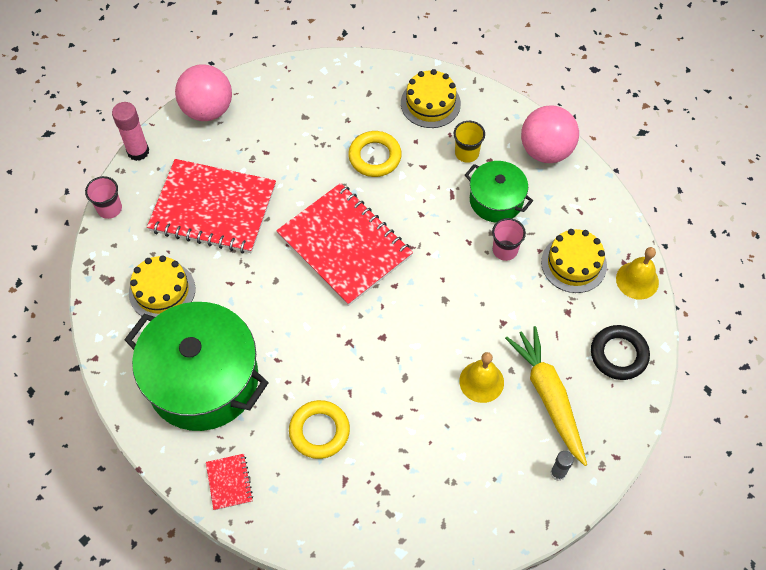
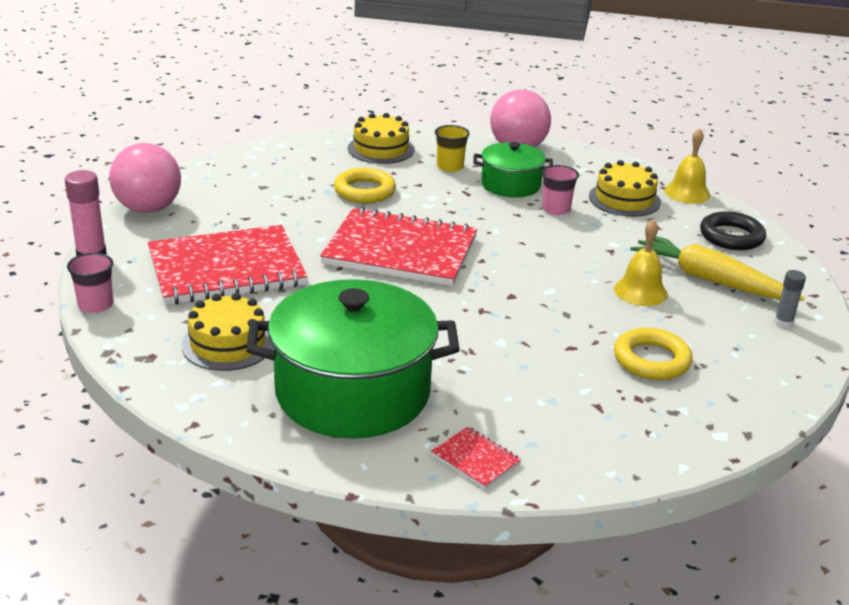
camera: 35 degrees left, 30 degrees down
yellow ring [289,400,350,459] -> yellow ring moved to [614,328,693,380]

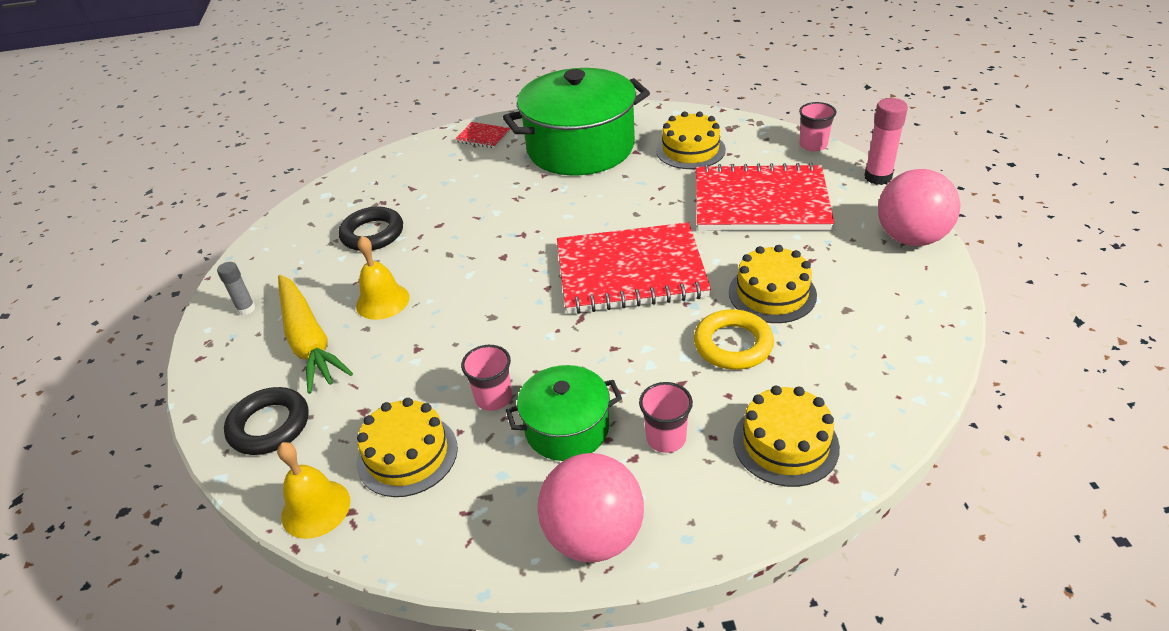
camera: 165 degrees right, 10 degrees up
red notebook [148,225,307,305] -> red notebook turned 45 degrees clockwise [696,163,834,231]
yellow cup [435,125,470,172] -> pink cup [639,382,693,453]
yellow ring [614,328,693,380] -> black ring [338,207,403,251]
yellow carrot [631,236,805,301] -> yellow carrot turned 45 degrees clockwise [278,275,353,394]
none -> yellow cake [729,245,817,323]

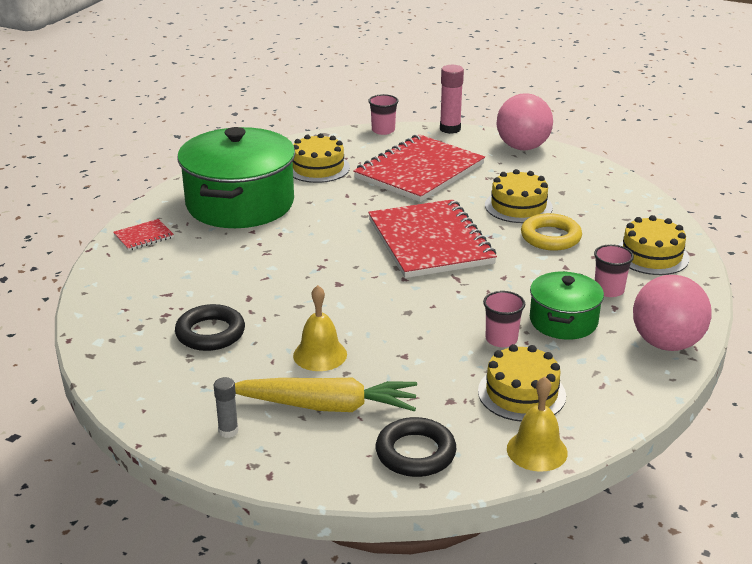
camera: 60 degrees left, 10 degrees down
red notebook [557,222,711,314] -> red notebook turned 45 degrees counterclockwise [368,199,497,278]

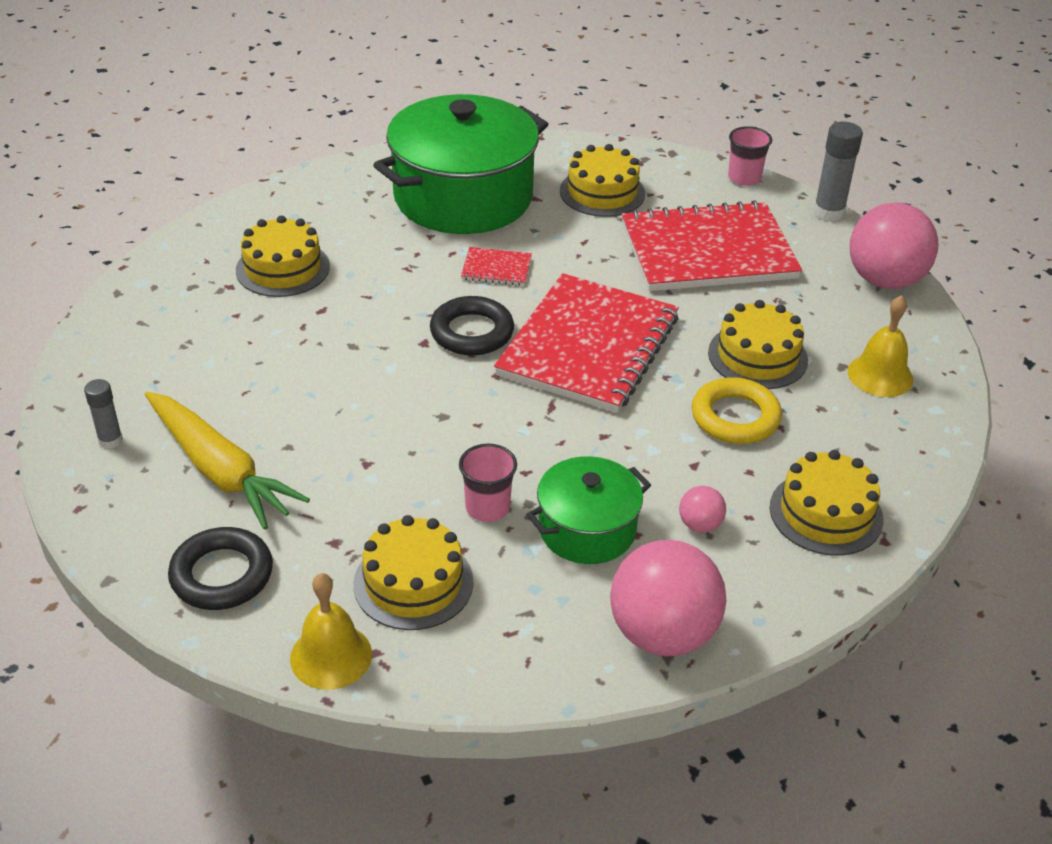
camera: 40 degrees right, 10 degrees up
red notebook [113,219,174,251] -> red notebook moved to [461,247,532,286]
black ring [175,304,245,351] -> black ring moved to [430,296,514,355]
yellow bell [293,285,347,371] -> yellow bell moved to [848,295,913,397]
pink glue stick [440,65,464,134] -> grey glue stick [813,122,863,222]
pink cup [594,244,634,297] -> pink ball [679,486,726,532]
none -> yellow cake [236,215,330,297]

